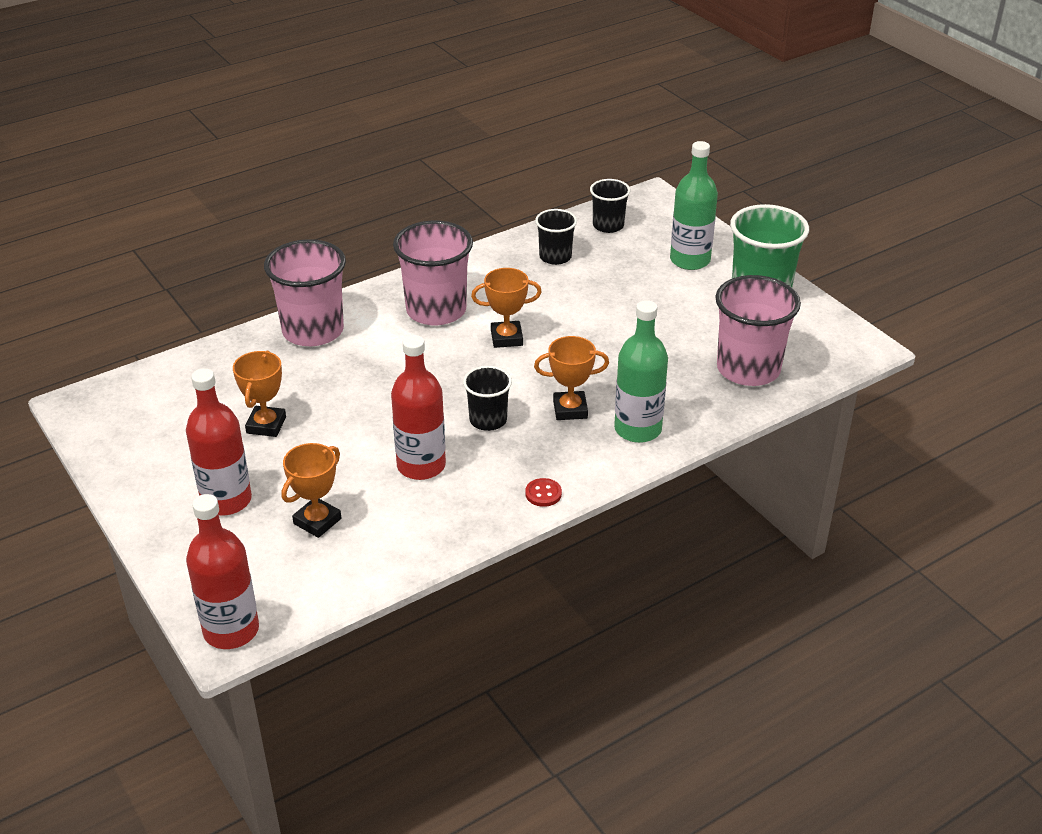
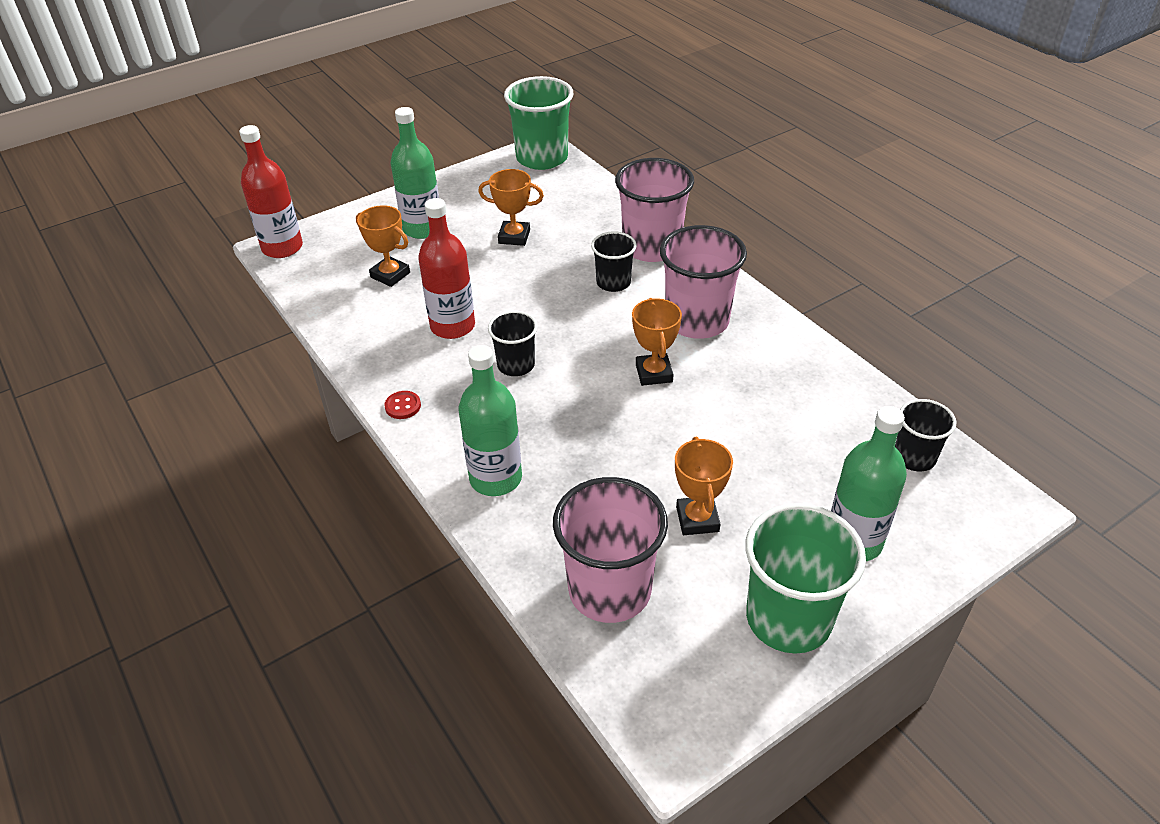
camera: 90 degrees right, 5 degrees up
red bottle [186,368,252,515] -> green bottle [391,107,439,239]
orange trophy [534,336,609,420] -> orange trophy moved to [675,436,733,535]
black cup [535,209,577,265] -> black cup moved to [591,231,637,292]
none -> green cup [504,76,573,170]

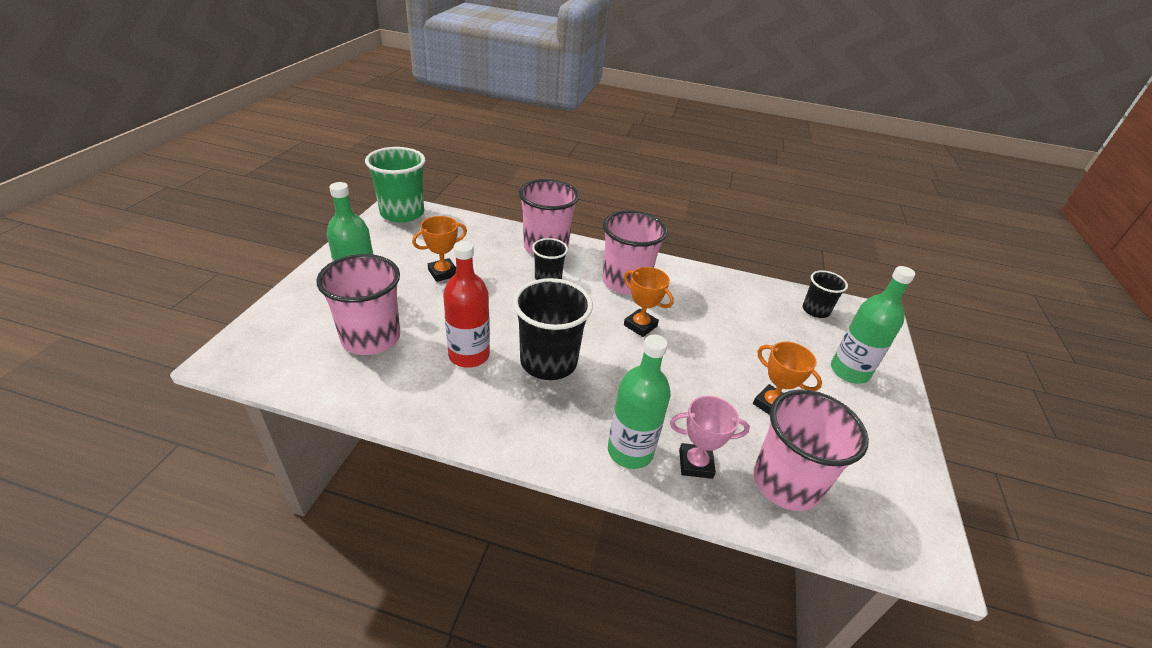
camera: 45 degrees left, 5 degrees down
red bottle [239,125,303,258] -> none
orange trophy [356,205,410,287] -> pink cup [316,254,400,355]
red button [384,391,421,419] -> none
black cup [488,311,538,376] -> black cup [513,278,593,380], size x1.77
green cup [745,503,866,654] -> none
none -> pink trophy [670,396,750,479]

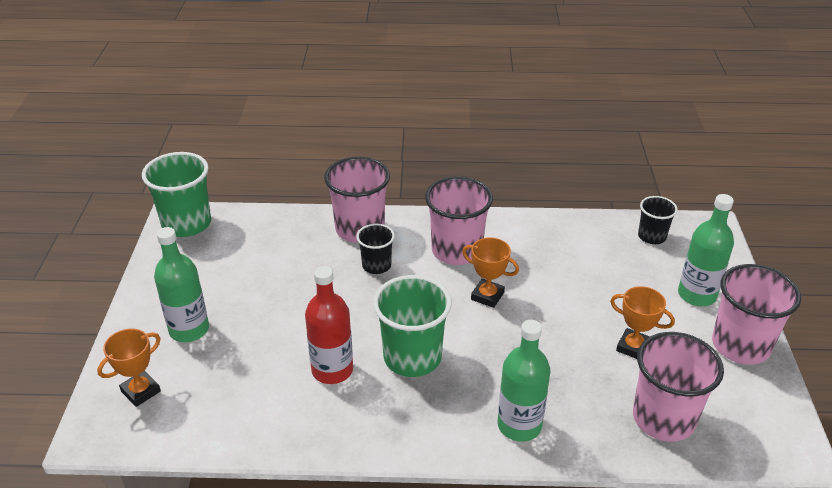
camera: 10 degrees left, 0 degrees up
pink cup [316,254,400,355] -> pink cup moved to [712,264,801,365]
orange trophy [412,216,467,282] -> orange trophy moved to [97,329,161,407]
black cup [513,278,593,380] -> green cup [373,275,452,377]
pink trophy [670,396,750,479] -> none

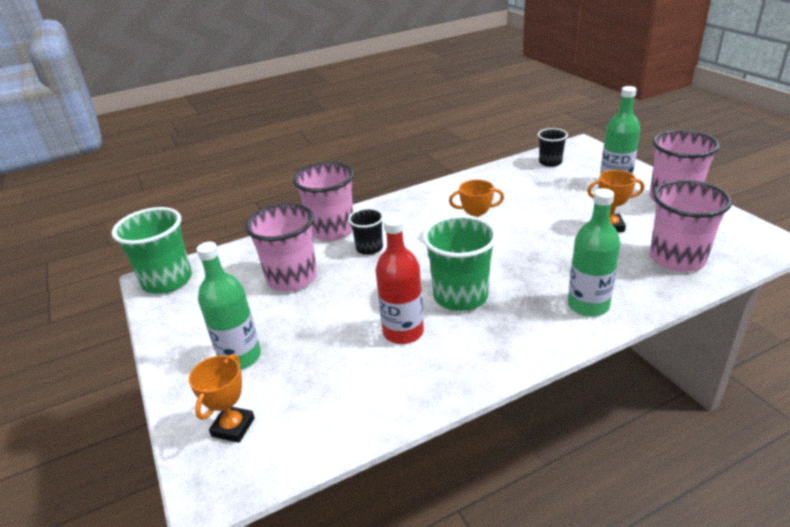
camera: 25 degrees left, 5 degrees down
pink cup [425,176,493,265] -> pink cup moved to [245,203,317,291]

